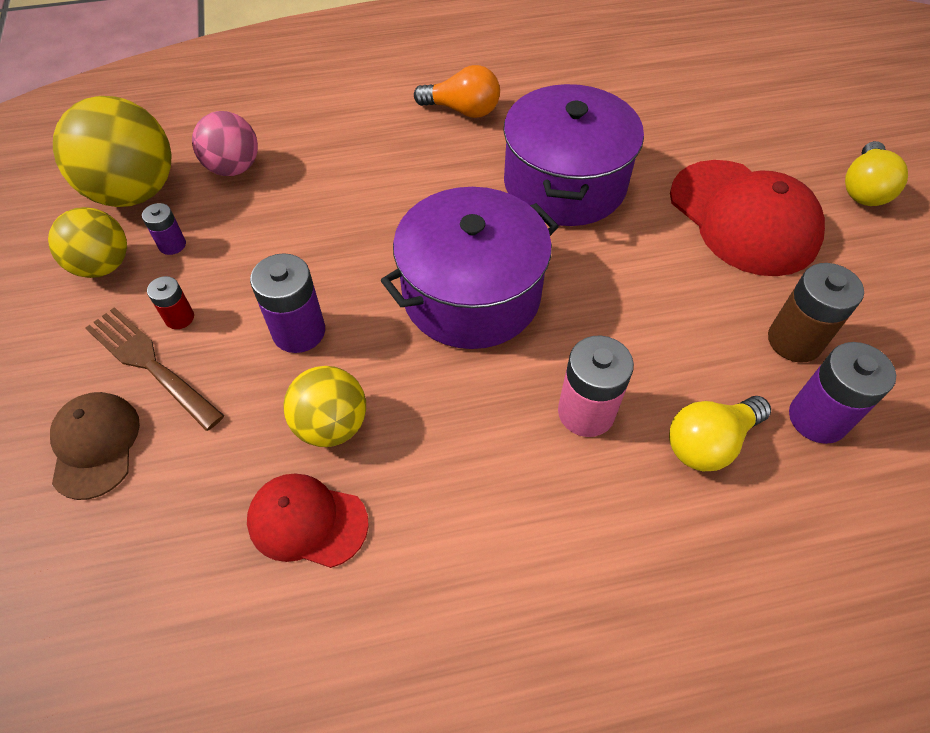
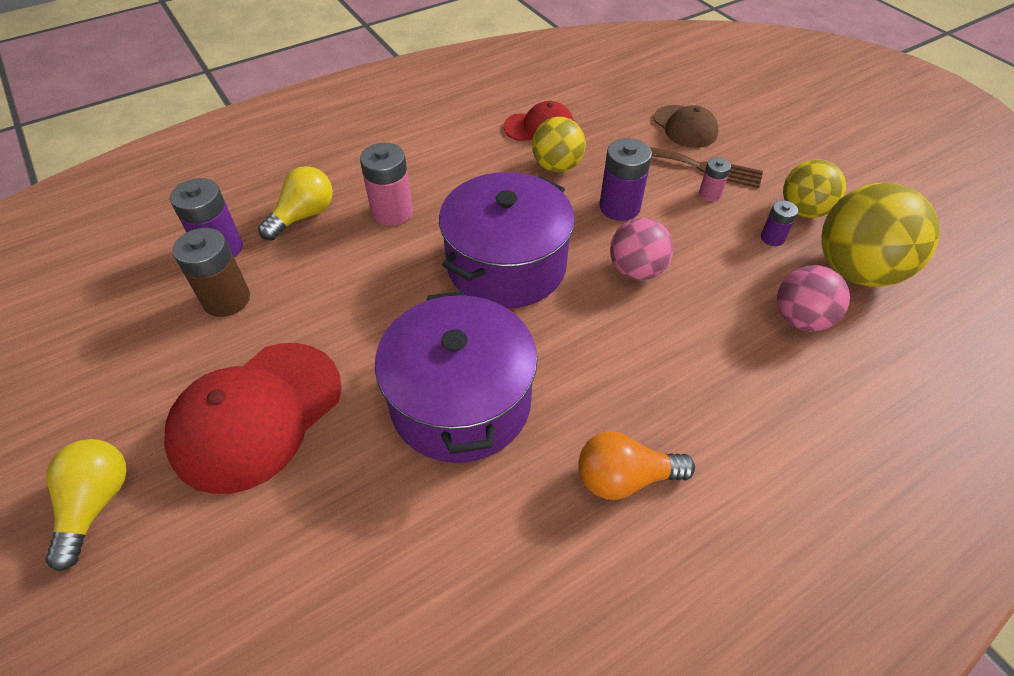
camera: 160 degrees right, 5 degrees down
red battery [147,276,194,329] -> pink battery [699,157,731,201]
red cap [670,160,825,276] -> red cap turned 90 degrees counterclockwise [164,343,342,494]
none -> pink ball [610,218,674,280]

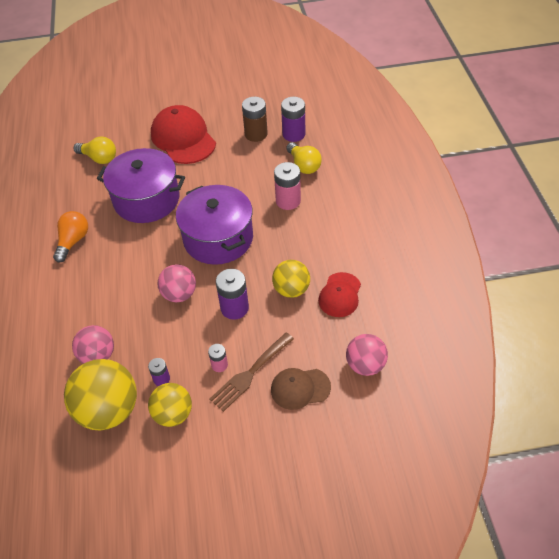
camera: 115 degrees right, 0 degrees up
yellow light bulb [45,439,127,572] -> yellow light bulb moved to [74,136,116,164]
none -> pink ball [346,334,388,376]

